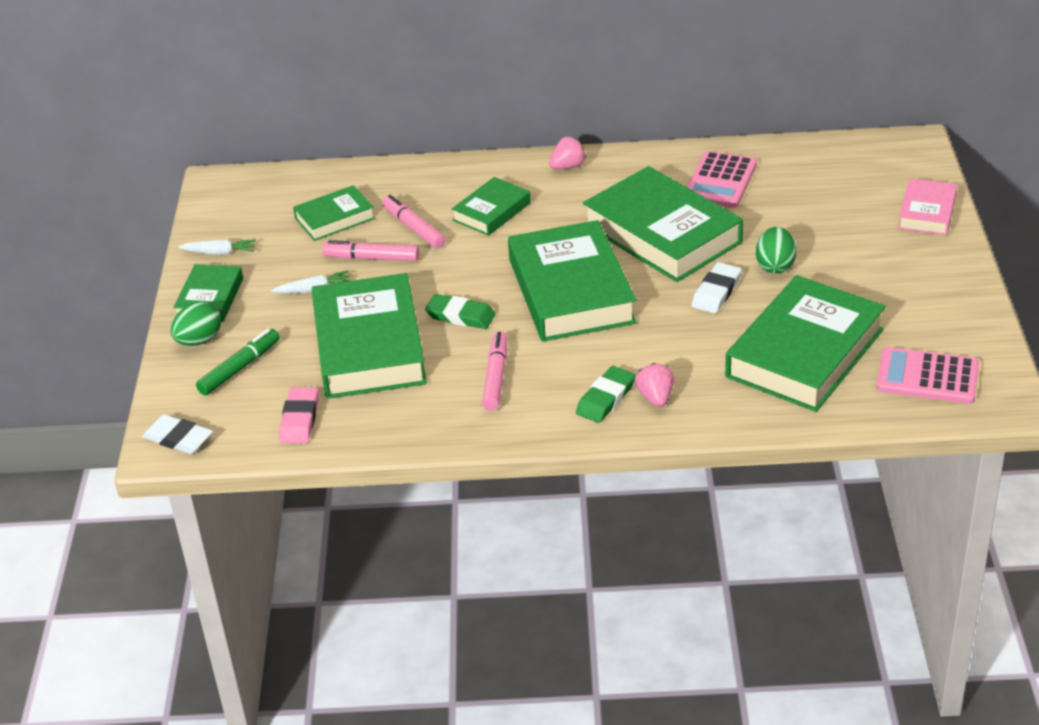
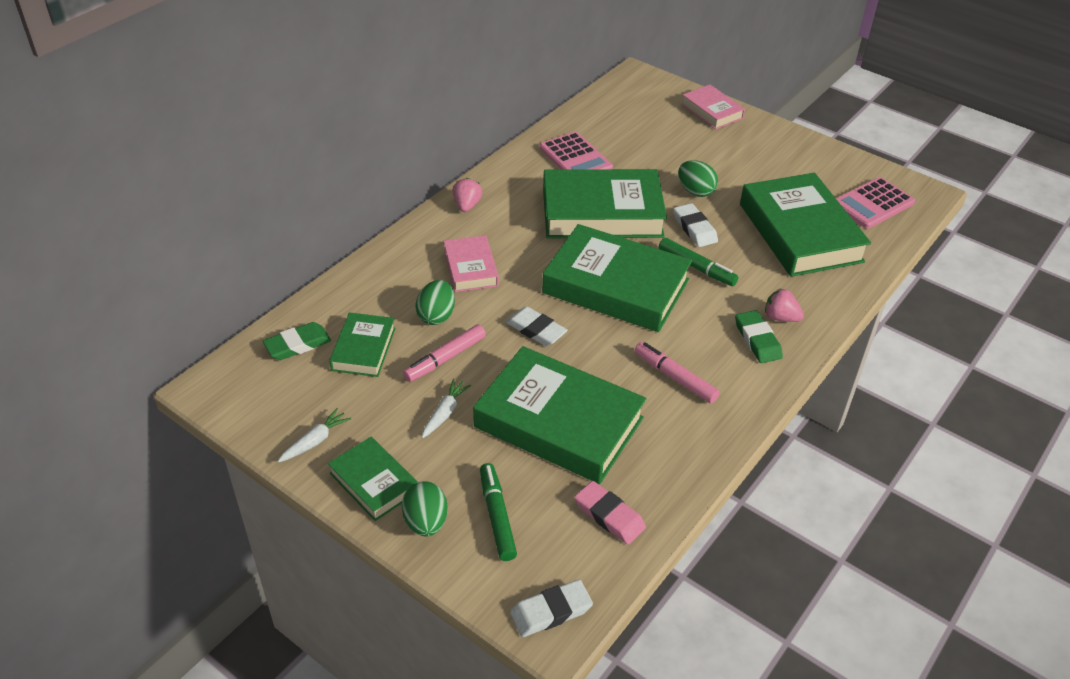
camera: 55 degrees left, 5 degrees up
pink marker [382,195,446,248] -> green egg [416,280,455,325]
green eraser [425,294,496,329] -> green eraser moved to [263,322,331,360]
green book [452,177,531,236] -> pink book [444,235,499,292]
none -> white eraser [506,306,568,346]
none -> green marker [659,238,738,286]

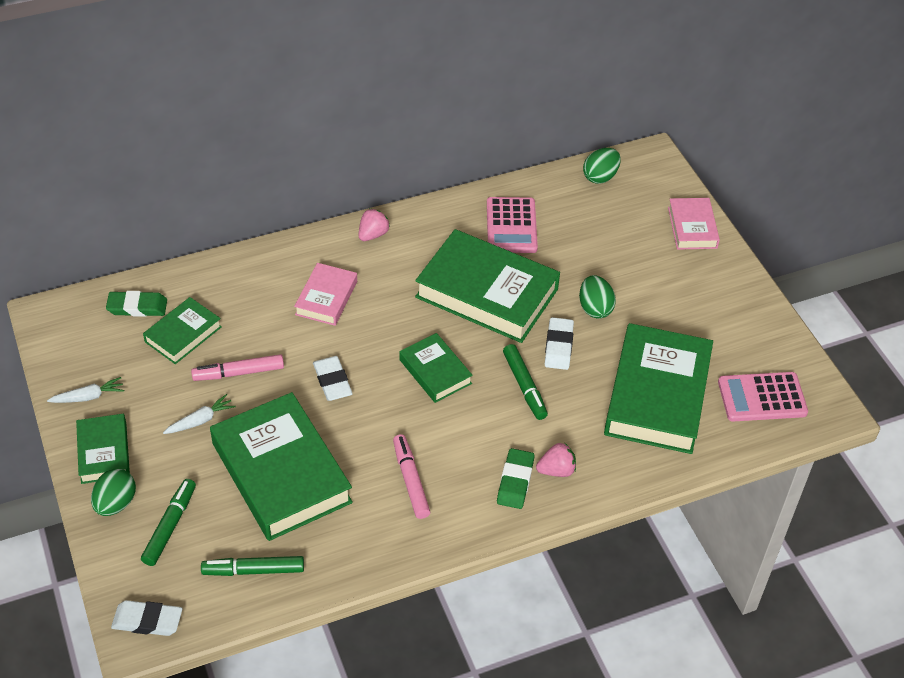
camera: 30 degrees right, 5 degrees up
green egg [416,280,455,325] -> green egg moved to [583,148,621,184]
green book [542,224,692,332] -> green book [399,333,473,403], size x0.52
pink eraser [574,481,646,545] -> green marker [201,556,304,576]
pink strawberry [765,288,804,322] -> pink strawberry turned 105 degrees clockwise [536,443,576,477]

